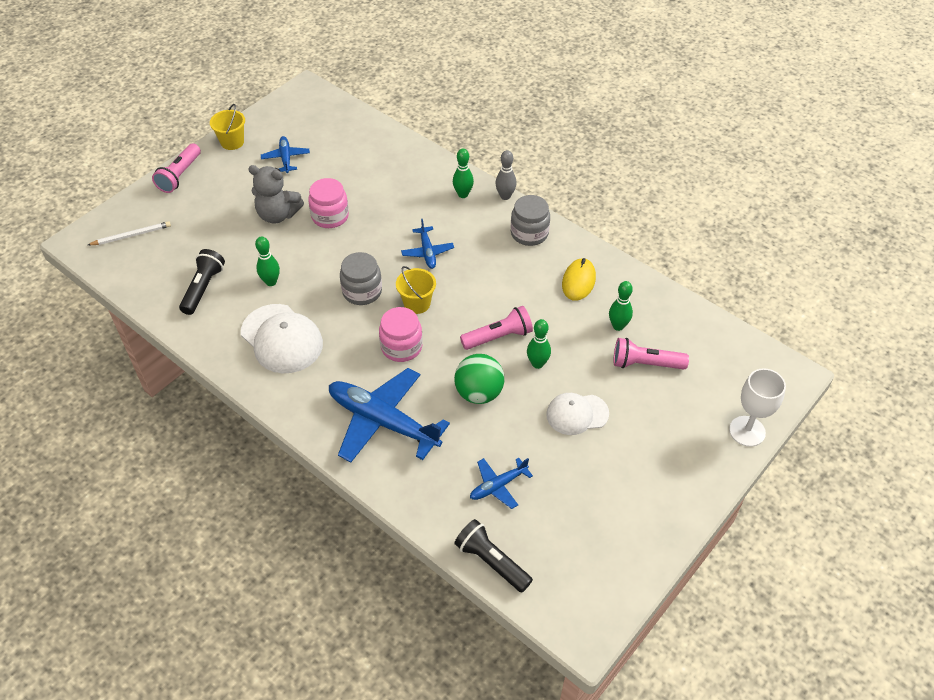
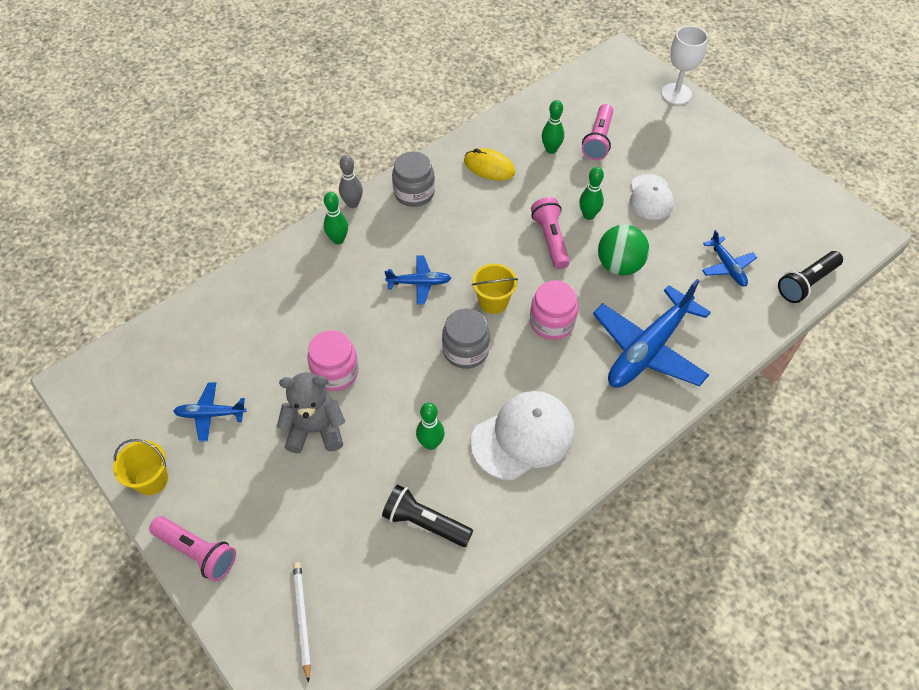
camera: 80 degrees left, 5 degrees up
grey teddy bear [248,165,304,224] -> grey teddy bear turned 120 degrees counterclockwise [277,372,346,453]

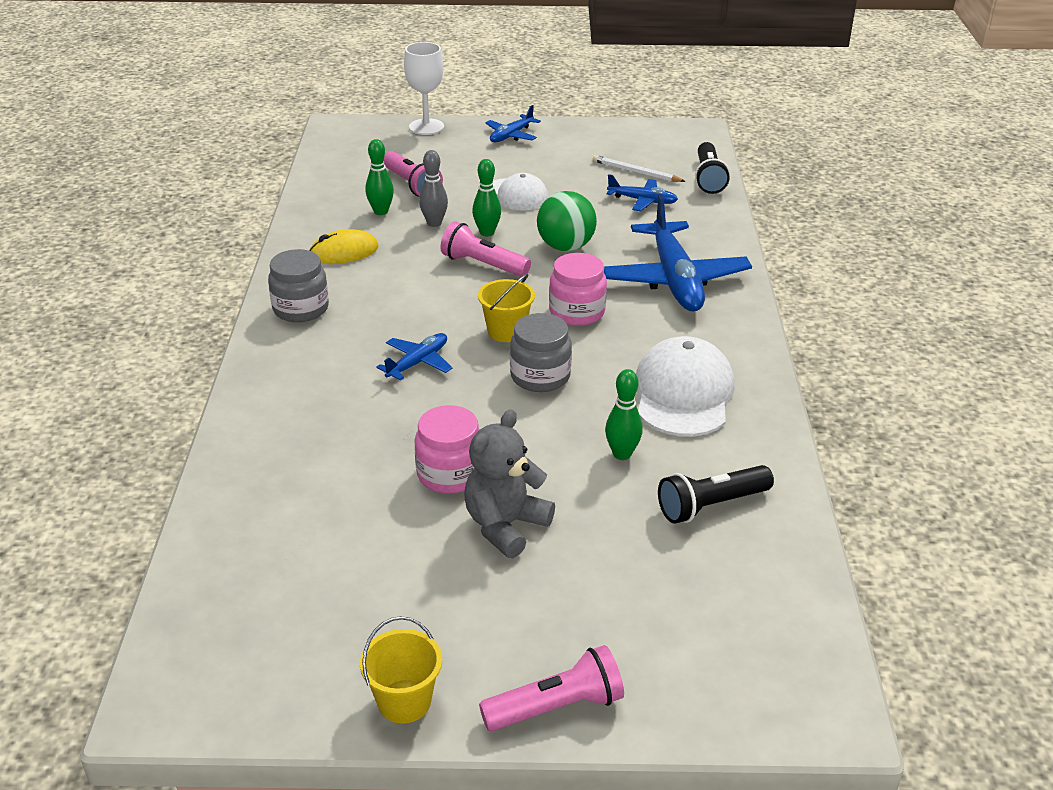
camera: 50 degrees left, 20 degrees down
blue plane [173,382,246,441] -> blue plane moved to [486,105,541,142]
white pencil [293,562,311,683] -> white pencil moved to [593,155,686,182]
green bowling pin [324,192,348,244] -> none
grey bowling pin [339,155,363,208] -> grey bowling pin moved to [419,150,448,227]

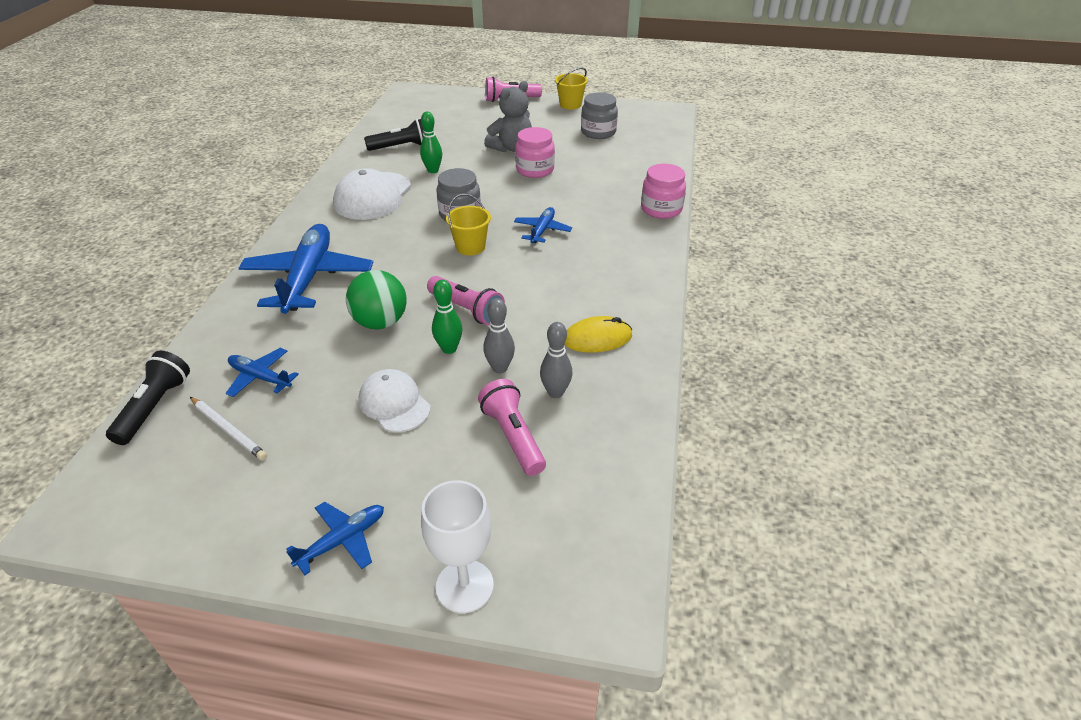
camera: 170 degrees left, 5 degrees up
grey jar [268,249,329,322] -> grey jar moved to [581,92,618,139]
green bowling pin [365,139,394,215] -> grey bowling pin [540,322,573,398]
blue plane [376,333,453,380] -> blue plane turned 150 degrees clockwise [514,207,572,243]
pink jar [549,253,607,326] -> pink jar moved to [641,164,686,219]

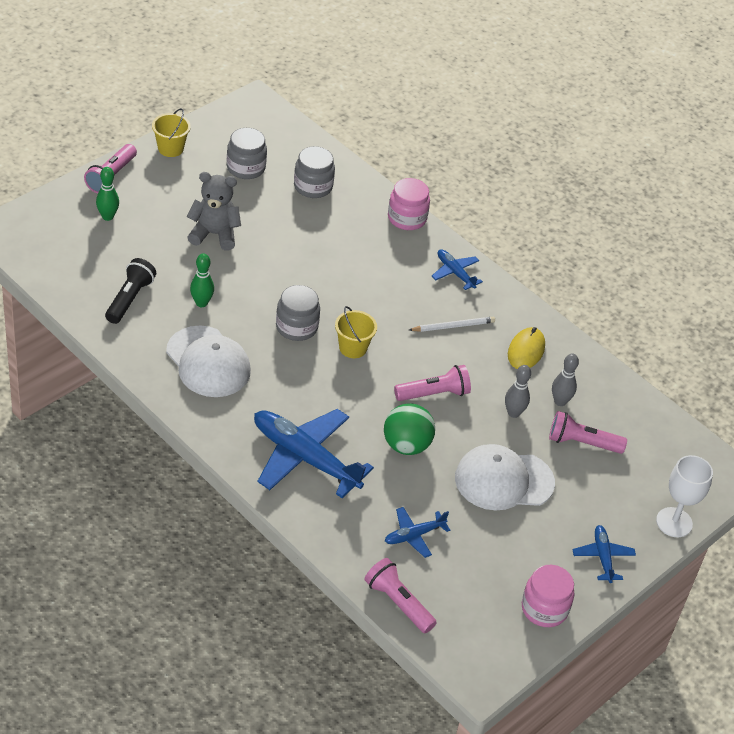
camera: 60 degrees left, 5 degrees up
black flashlight [106,351,190,445] -> pink flashlight [365,558,437,633]
white pencil [190,397,267,460] -> white pencil moved to [409,317,495,332]
white cap [359,369,431,432] -> white cap [455,444,555,511], size x1.55
green bowling pin [432,280,463,354] -> green bowling pin moved to [96,167,119,221]
grey teddy bear [484,81,532,152] -> grey teddy bear turned 75 degrees counterclockwise [186,172,241,251]
blue plane [514,207,572,243] -> blue plane moved to [432,249,483,290]
pink jar [515,127,555,178] -> pink jar moved to [522,565,575,627]
none -> grey jar [294,146,335,198]

